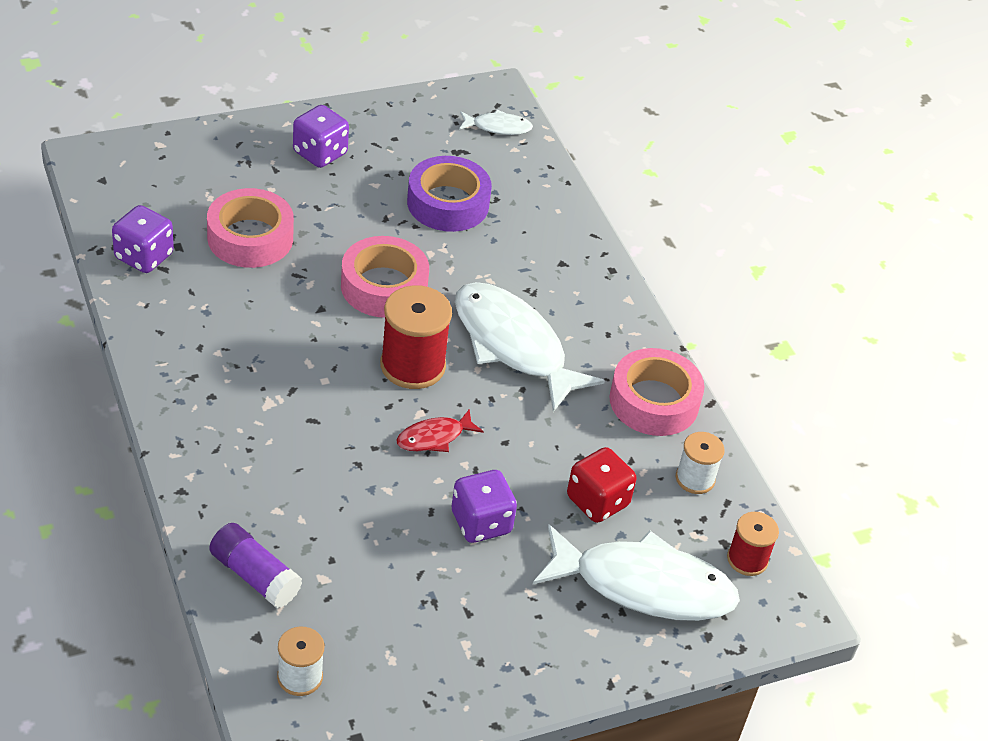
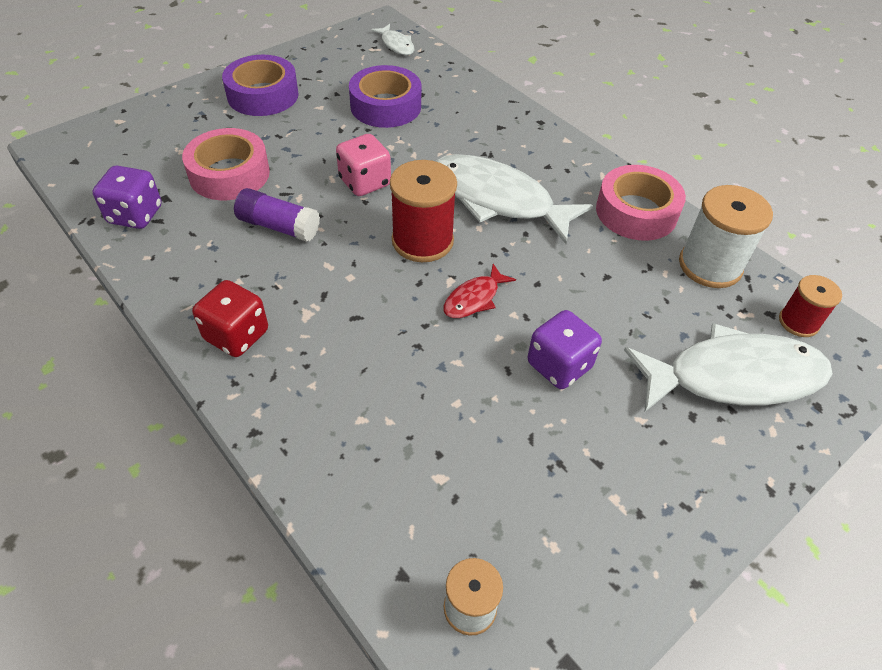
camera: 15 degrees left, 5 degrees up
purple glue stick [209,523,302,608] -> purple glue stick moved to [234,188,320,242]
purple dice [293,105,349,168] -> purple tape [222,55,299,116]
pink tape [341,236,429,318] -> pink dice [336,134,391,196]
white fish [459,110,533,135] -> white fish turned 75 degrees clockwise [371,24,414,55]
red dice [567,447,637,523] -> red dice moved to [192,280,268,357]
white spool [676,432,725,494] -> white spool [679,185,773,288], size x1.70

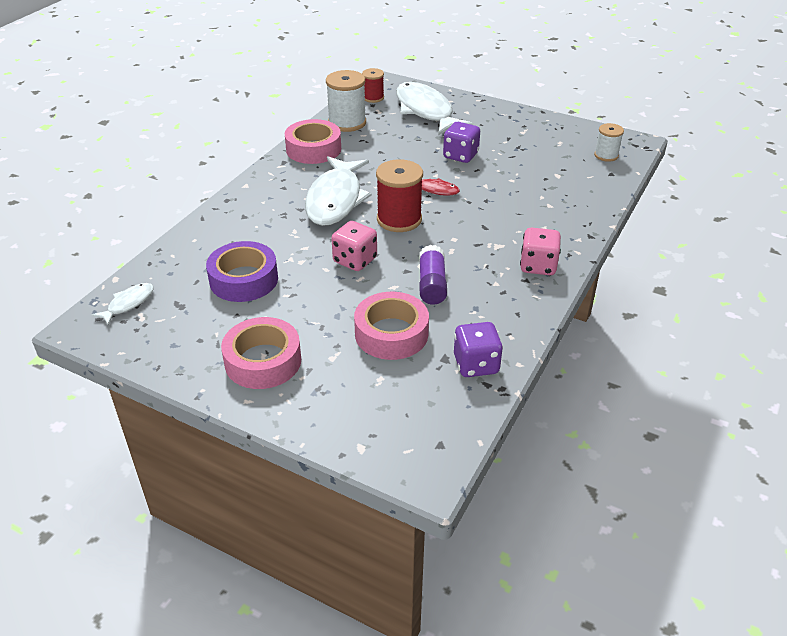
camera: 110 degrees left, 10 degrees down
red dice [192,280,268,357] -> pink dice [520,227,561,275]
purple tape [222,55,299,116] -> pink tape [221,317,301,389]

